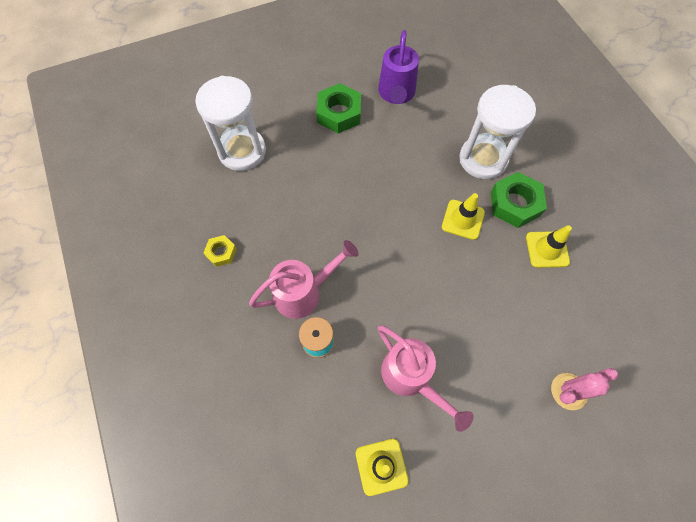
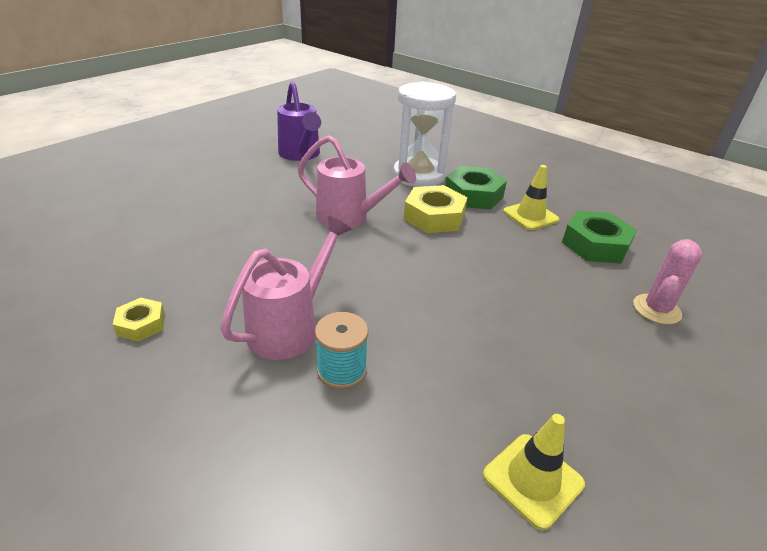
camera: 30 degrees left, 30 degrees down
white hourglass [195,76,266,171] -> none
green nut [316,83,361,133] -> green nut moved to [562,211,637,264]
pink watering can [378,325,474,432] -> pink watering can moved to [298,135,416,228]
yellow traffic cone [442,193,485,240] -> yellow nut [404,185,468,233]

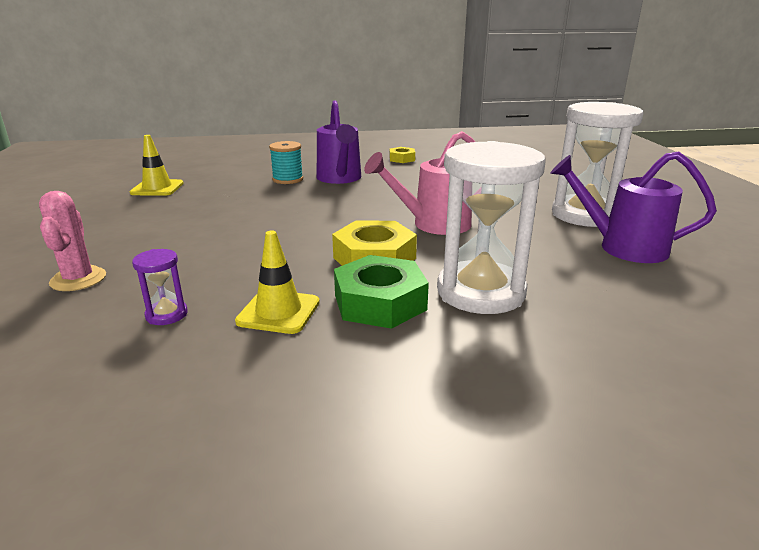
camera: 135 degrees right, 10 degrees down
pink watering can [221,216,352,360] -> purple watering can [317,100,361,184]
green nut [562,211,637,264] -> purple hourglass [132,249,188,325]
none -> white hourglass [552,102,644,227]

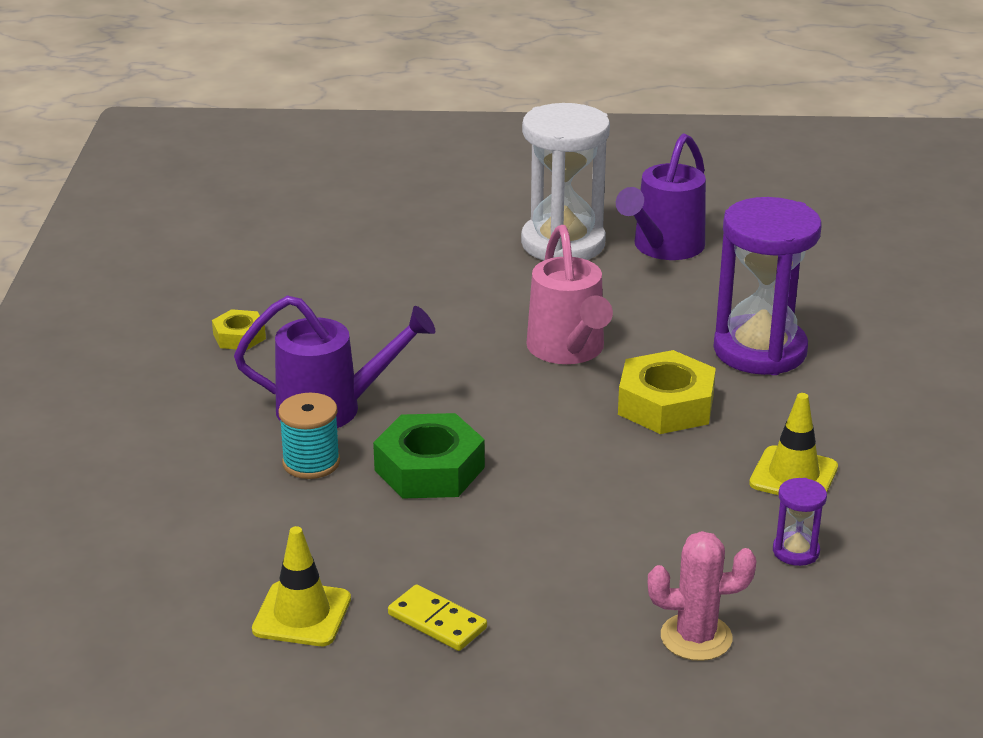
camera: 80 degrees left, 5 degrees up
green nut [334,255,429,329] -> green nut moved to [373,413,485,499]
white hourglass [437,141,546,314] -> purple hourglass [713,197,822,375]
none -> yellow domino [388,584,487,651]

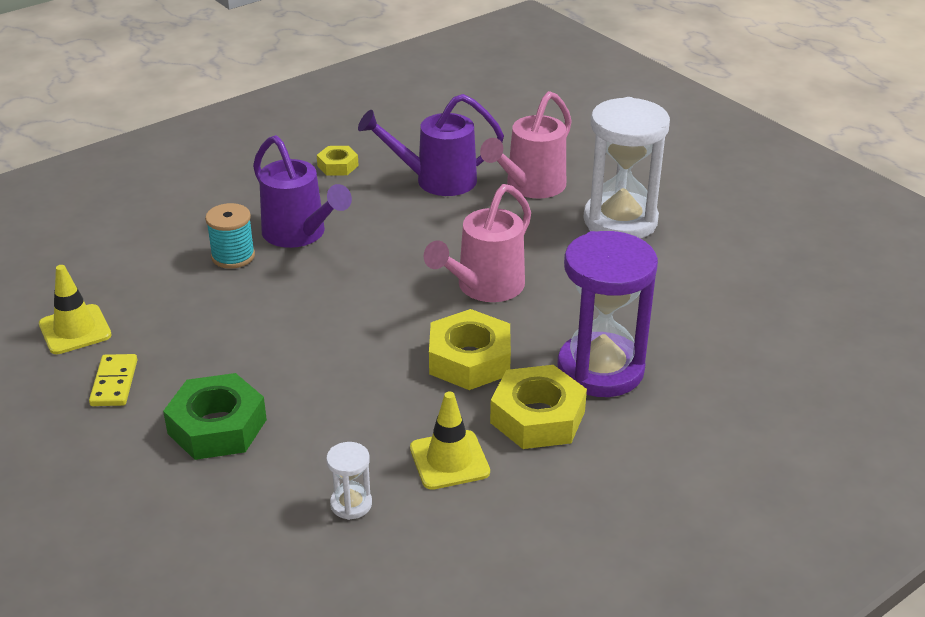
camera: 50 degrees right, 5 degrees up
green nut [373,413,485,499] -> green nut moved to [163,373,267,460]
purple watering can [616,133,706,260] -> purple watering can moved to [358,94,504,196]
pink cactus [648,531,756,661] -> none
purple hourglass [773,478,827,566] -> white hourglass [326,442,372,520]
none -> pink watering can [480,91,572,199]
none -> yellow nut [490,365,587,449]

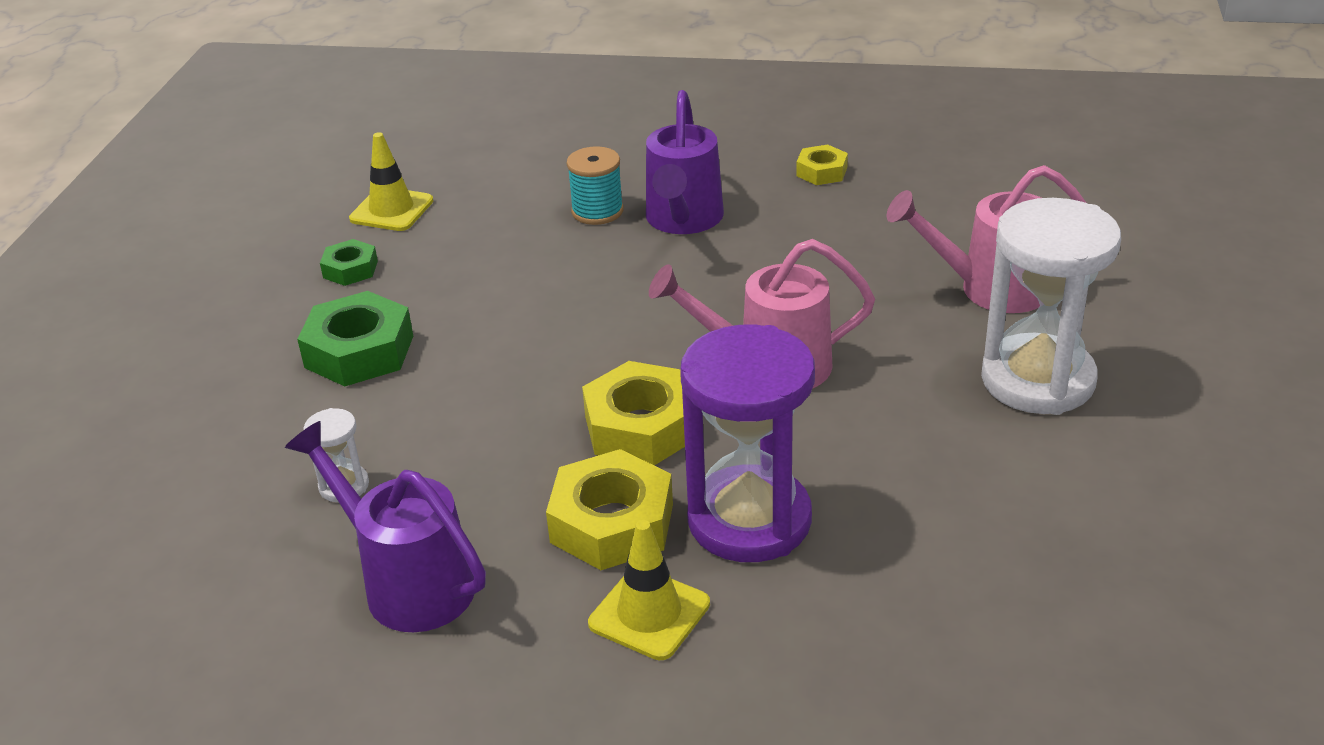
camera: 50 degrees right, 0 degrees up
yellow domino [89,354,137,406] -> green nut [320,239,378,286]
purple watering can [358,94,504,196] -> purple watering can moved to [285,421,486,632]
yellow traffic cone [410,391,490,490] -> yellow traffic cone moved to [588,520,710,660]

